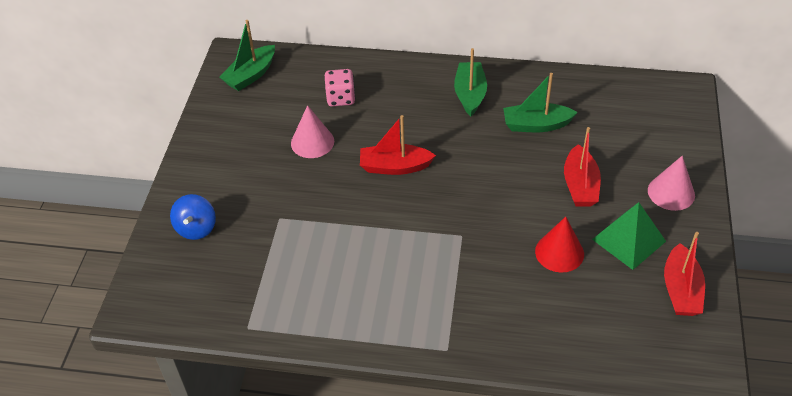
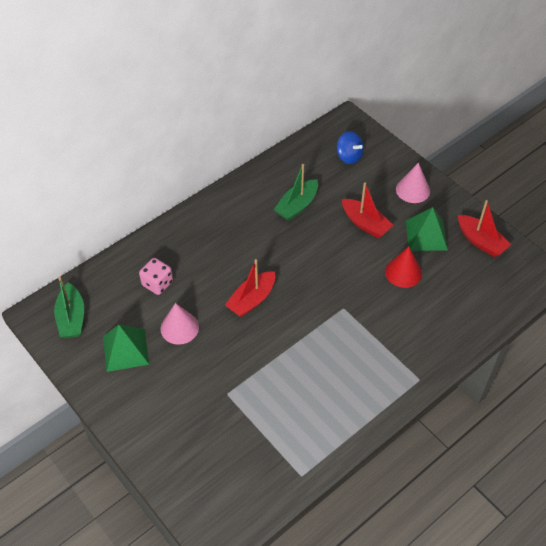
camera: 50 degrees left, 5 degrees up
blue spinning top [170,194,216,240] -> blue spinning top moved to [337,131,363,164]
green boat [454,48,487,116] -> none
none -> green pyramid [103,325,149,372]

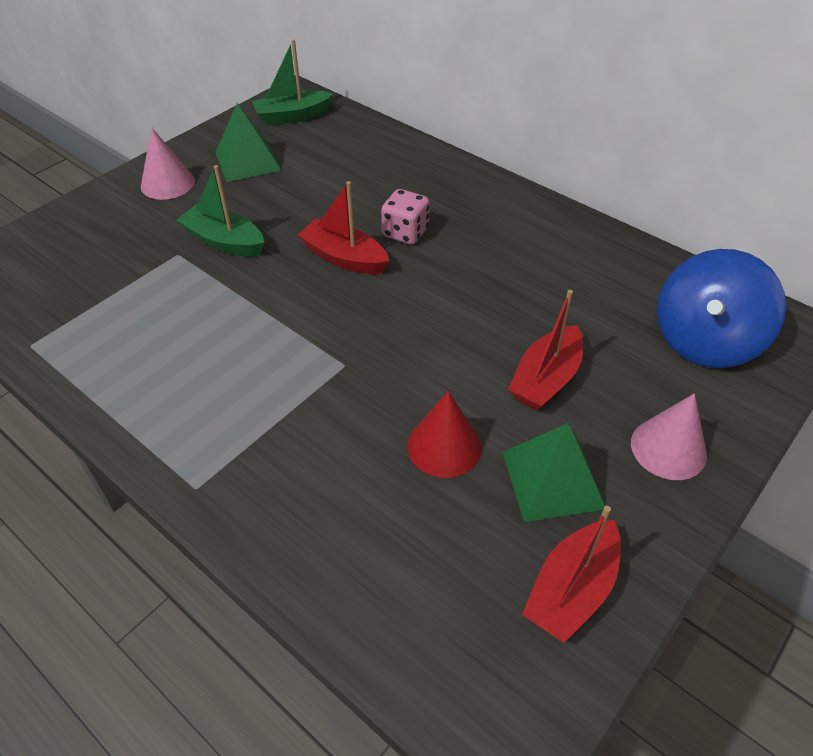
camera: 80 degrees right, 5 degrees down
pink dice [139,258,173,295] -> pink dice moved to [381,189,430,245]
pink cone [161,303,199,345] -> pink cone moved to [141,127,195,200]
green boat [274,164,318,221] -> green boat moved to [177,165,264,257]
blue spinning top [337,131,363,164] -> blue spinning top [657,249,786,368], size x1.77

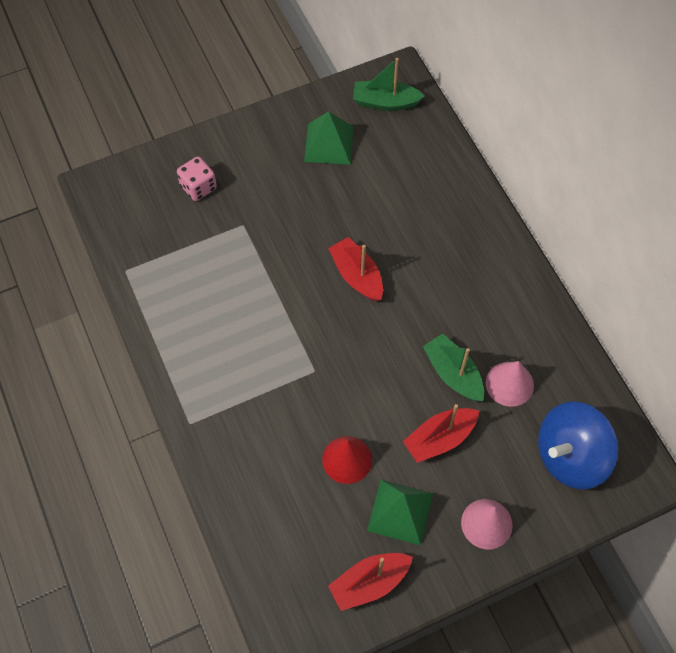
camera: 25 degrees right, 15 degrees up
pink cone [141,127,195,200] -> pink cone moved to [486,361,534,407]
green boat [177,165,264,257] -> green boat moved to [423,333,484,401]
pink dice [381,189,430,245] -> pink dice moved to [177,157,217,201]

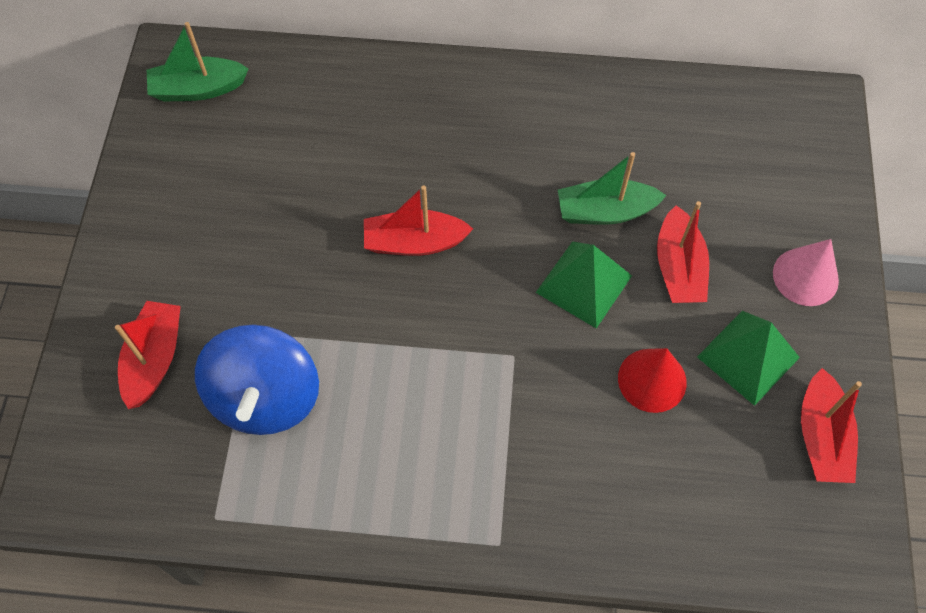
camera: 60 degrees left, 0 degrees up
pink dice [177,157,217,201] -> red boat [115,301,181,409]
green pyramid [304,111,353,165] -> green pyramid moved to [536,241,632,328]
green boat [353,58,425,111] -> green boat turned 45 degrees clockwise [147,22,249,102]
pink cone [486,361,534,407] -> none
blue spinning top [538,401,618,489] -> blue spinning top moved to [195,324,319,435]

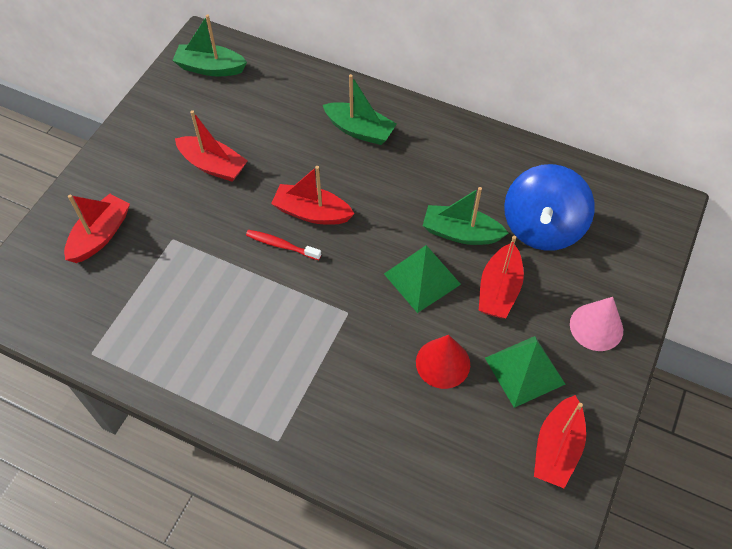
camera: 20 degrees right, 5 degrees down
blue spinning top [195,324,319,435] -> blue spinning top moved to [504,164,595,251]
none -> red boat [175,110,248,182]
none -> red toothbrush [246,230,321,260]
none -> green boat [323,74,396,145]

